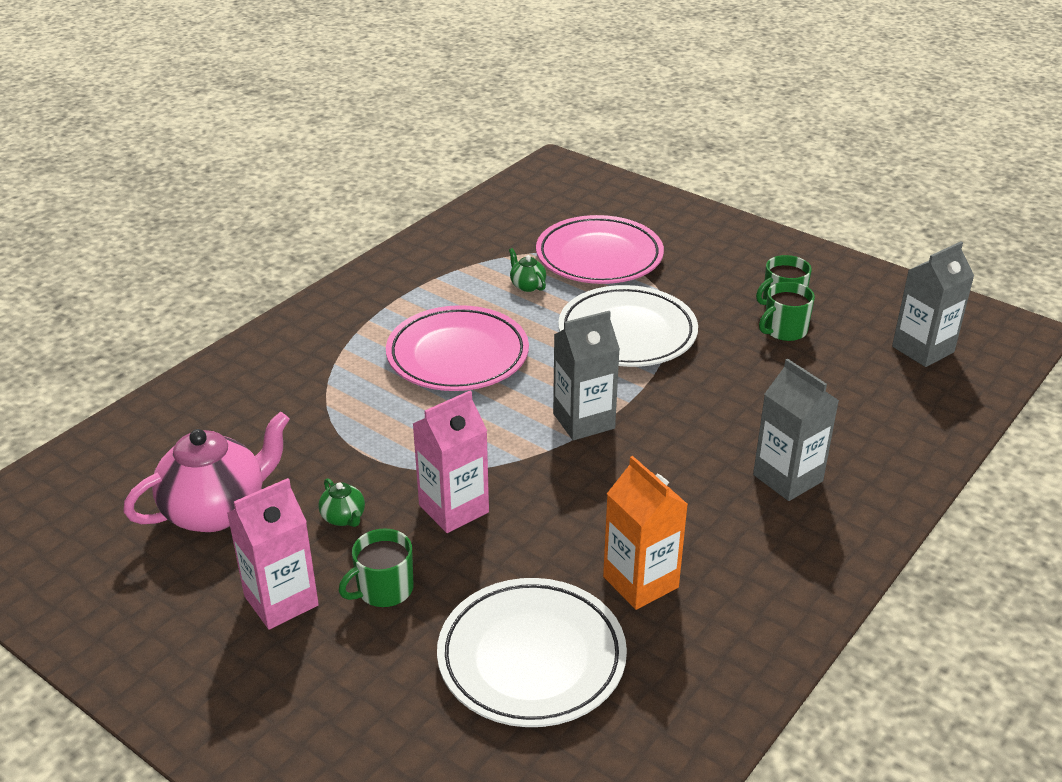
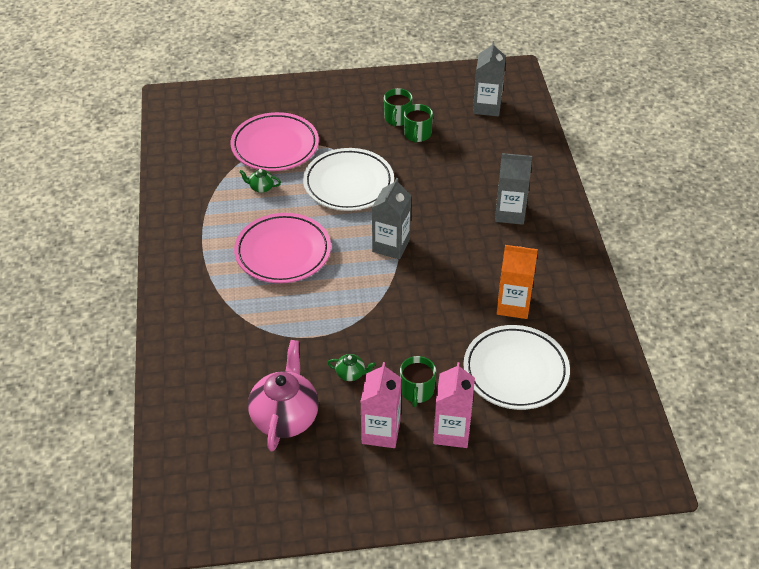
camera: 45 degrees left, 10 degrees up
pink carton [413,391,489,533] -> pink carton moved to [433,362,475,448]

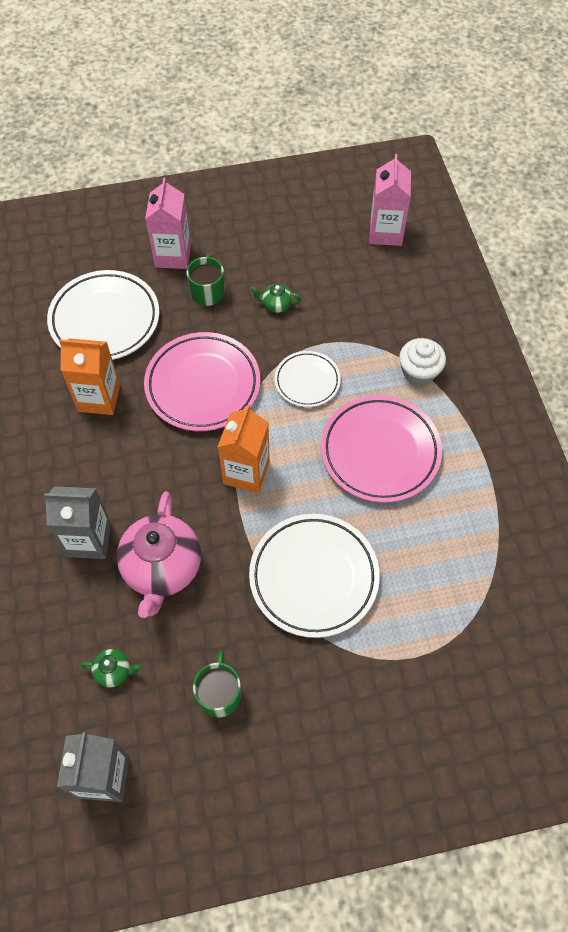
camera: 175 degrees right, 15 degrees up
pink plate [231,112,319,171] -> pink plate moved to [144,332,260,431]
green teapot [239,169,281,193] -> green teapot moved to [80,649,142,687]
pink teapot [248,340,319,451] -> pink teapot moved to [117,491,201,618]
pink carton [360,362,401,448] -> pink carton moved to [369,154,411,246]
grey carton [372,178,411,259] -> orange carton [218,405,270,493]
green mug [384,88,413,127] -> none
none -> white plate [275,351,341,407]
none -> white cupcake [399,338,446,386]

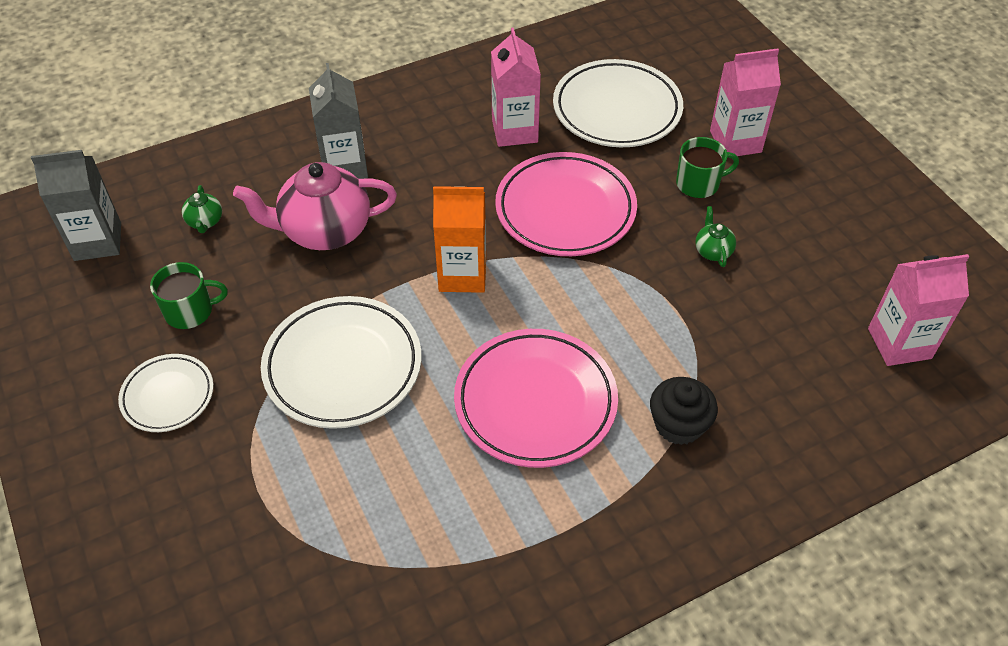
camera: 75 degrees right, 10 degrees down
orange carton [59,338,120,415] -> pink carton [491,28,541,147]
white plate [275,351,341,407] -> white plate moved to [118,354,214,432]
white cupcake [399,338,446,386] -> black cupcake [650,377,718,445]

